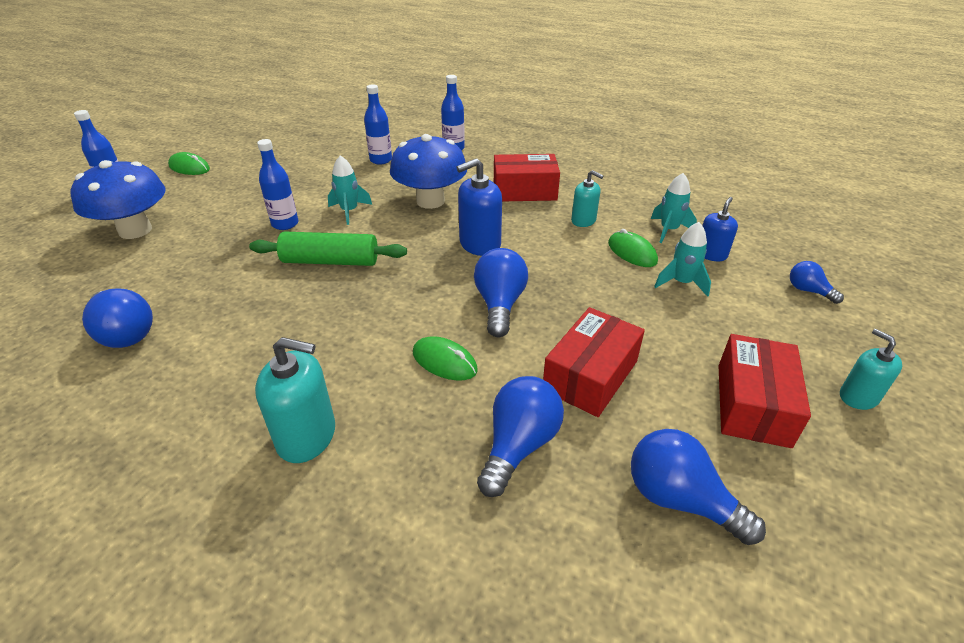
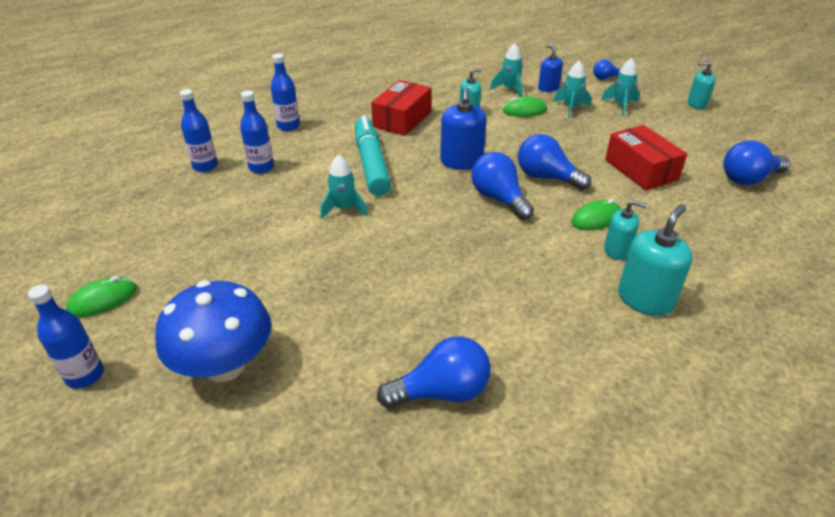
camera: 60 degrees left, 0 degrees up
green rolling pin [249,232,407,266] -> none
blue bottle [257,139,298,230] -> blue bottle moved to [180,89,218,172]
blue mushroom [390,134,467,209] -> turquoise marker [355,115,391,196]
blue light bulb [477,376,564,497] -> blue light bulb moved to [471,152,534,220]
red box [718,334,811,448] -> none
none -> turquoise rocket [601,58,639,116]
none -> turquoise soap dispenser [604,200,647,260]

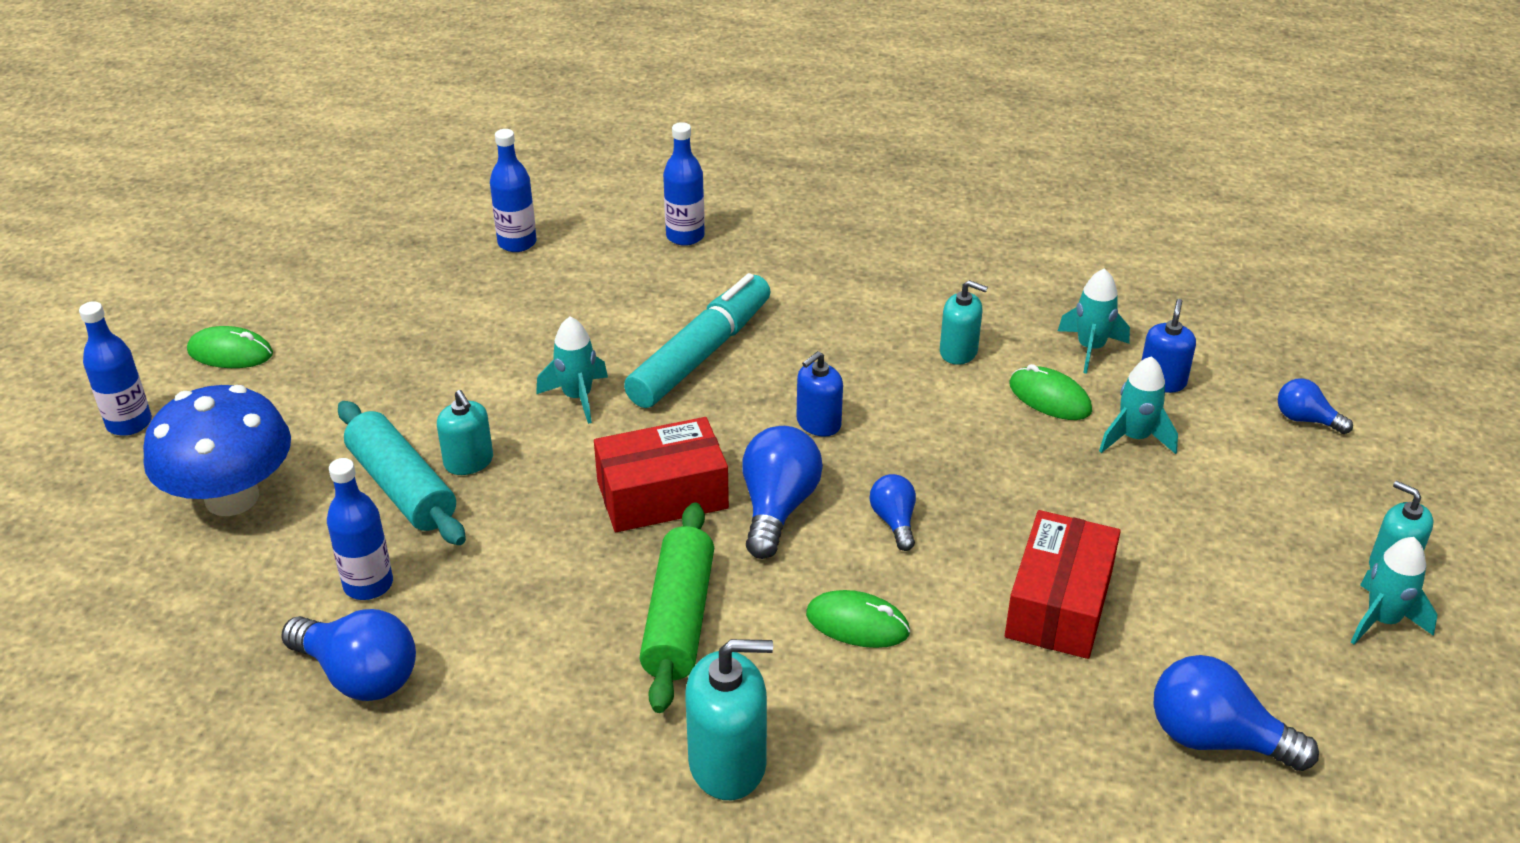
camera: 45 degrees right, 0 degrees up
blue bottle [240,90,274,174] -> blue bottle moved to [327,458,393,600]
red box [371,80,431,136] -> red box moved to [594,417,729,532]
blue soap dispenser [440,87,487,170] -> blue soap dispenser [797,351,843,437], size x0.63
blue light bulb [518,134,591,190] -> blue light bulb [870,474,916,551], size x0.57
turquoise rocket [601,58,639,116] -> turquoise rocket moved to [1351,537,1438,645]
turquoise soap dispenser [604,200,647,260] -> turquoise soap dispenser moved to [437,390,493,475]
none -> turquoise rolling pin [338,401,466,545]
none -> green rolling pin [640,502,714,713]

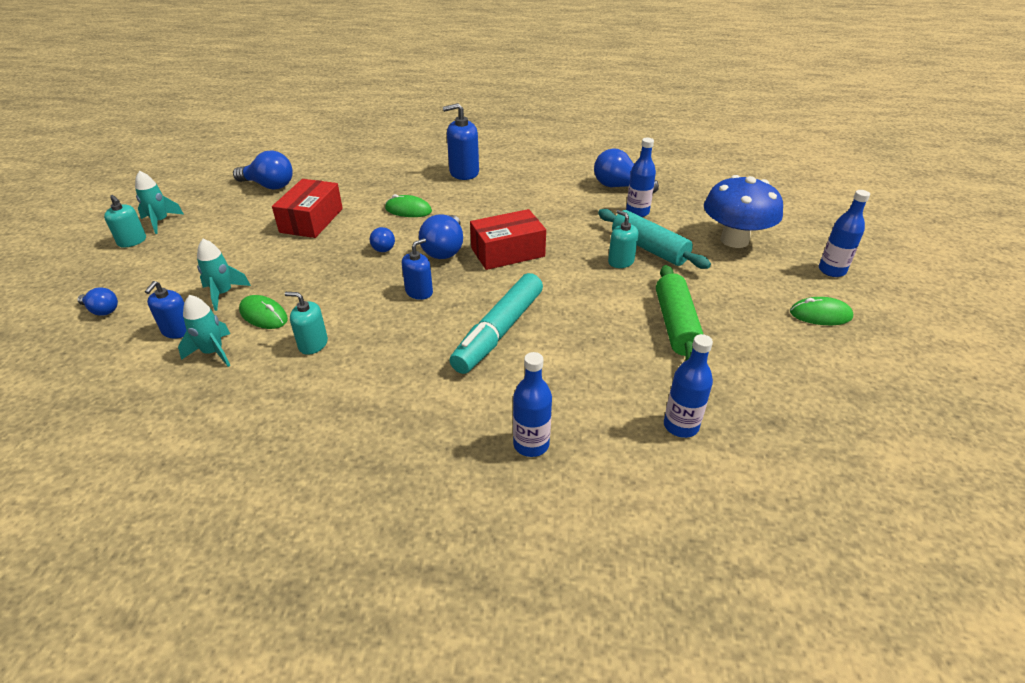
camera: 175 degrees right, 0 degrees up
turquoise rocket [536,317,608,424] -> none
green rolling pin [640,502,714,713] -> green rolling pin moved to [656,265,703,361]
turquoise soap dispenser [685,639,773,800] -> blue soap dispenser [443,103,479,180]

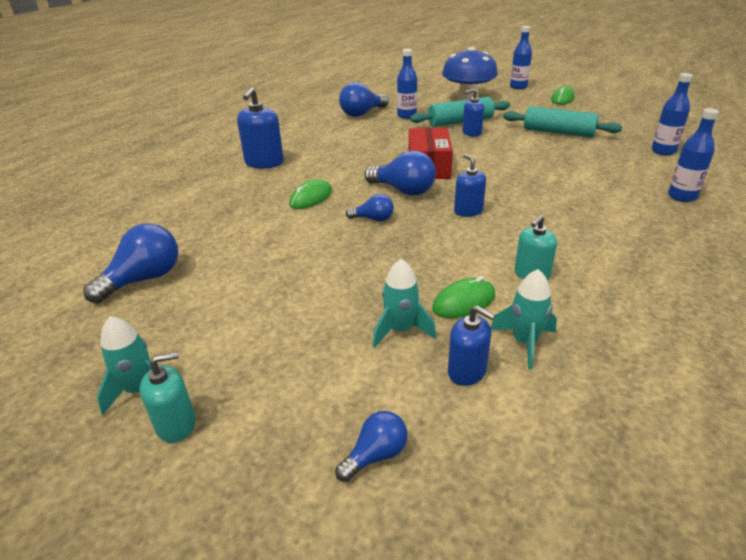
camera: 65 degrees left, 5 degrees down
red box [272,179,343,238] -> none
turquoise marker [449,273,543,374] -> none
turquoise soap dispenser [608,210,638,268] -> blue soap dispenser [462,89,484,137]
green rolling pin [656,265,703,361] -> turquoise rolling pin [503,106,623,138]

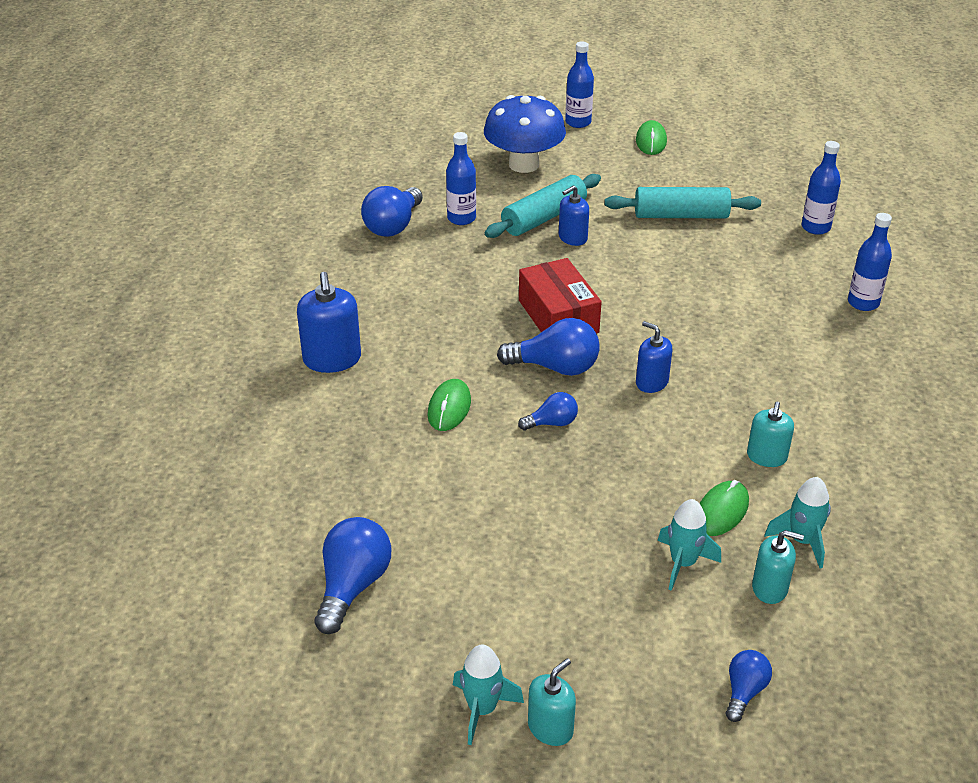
camera: 25 degrees left, 5 degrees up
blue soap dispenser [448,305,495,386] -> turquoise soap dispenser [752,530,804,604]

